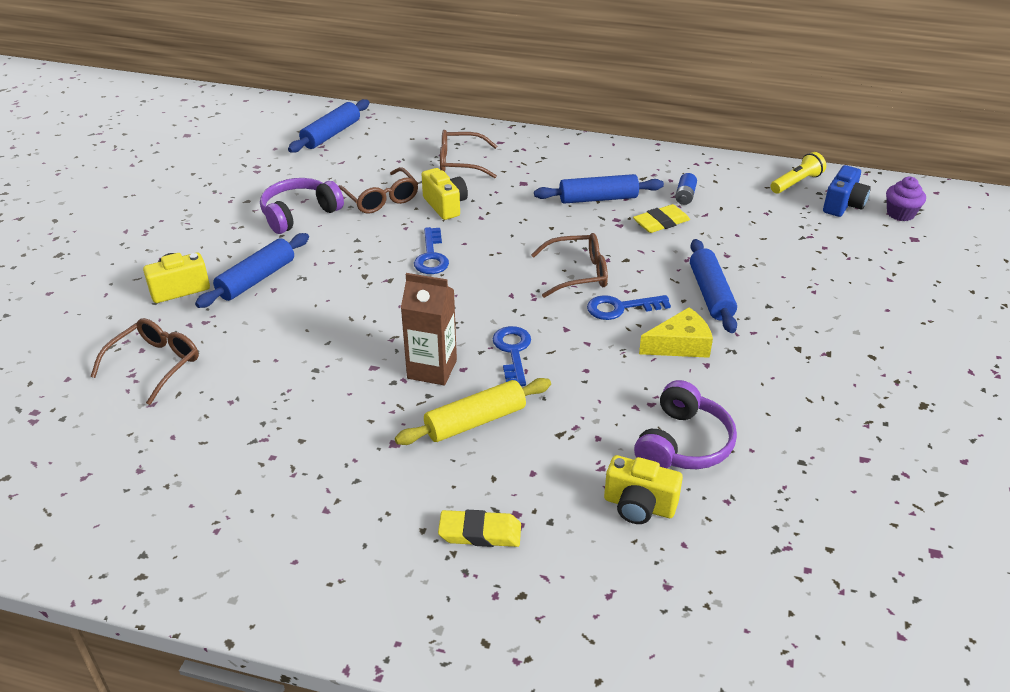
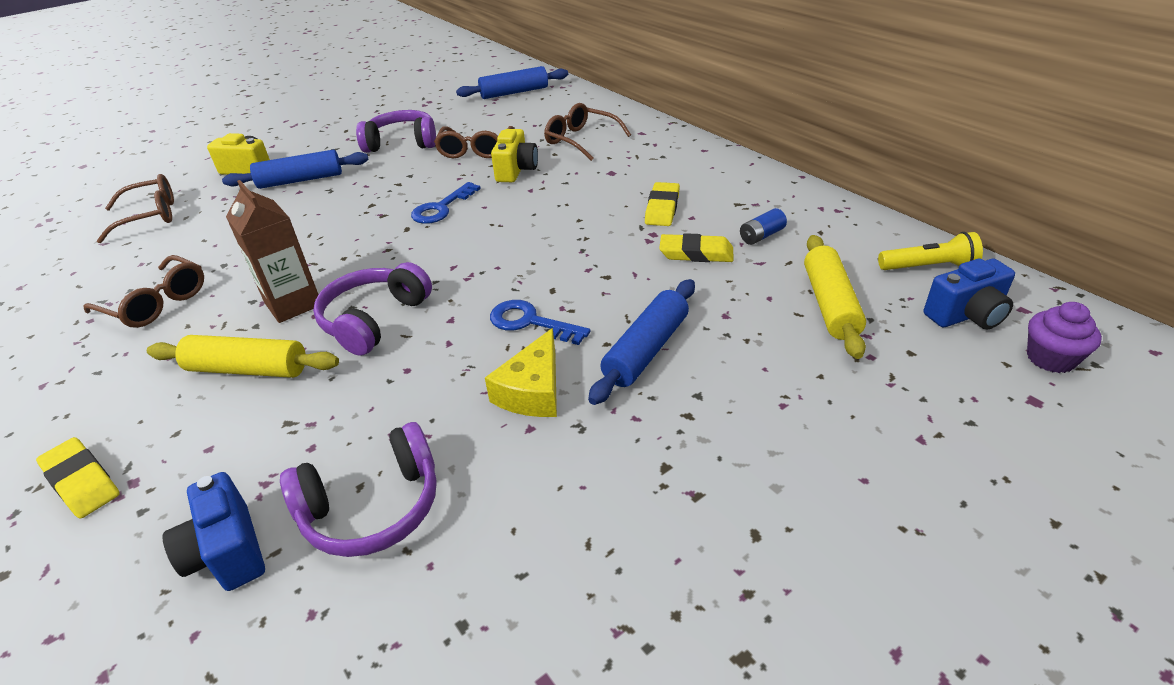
camera: 40 degrees right, 0 degrees up
blue key [493,326,531,386] -> purple headphones [313,262,432,356]
brown glasses [531,233,608,298] -> brown glasses moved to [83,255,204,328]
blue rolling pin [534,174,664,204] -> yellow eraser [645,182,680,226]
yellow camera [604,455,683,524] -> blue camera [163,472,265,591]
yellow cheese [639,307,713,358] -> yellow cheese turned 90 degrees clockwise [485,328,557,417]
none -> yellow rolling pin [804,235,866,359]

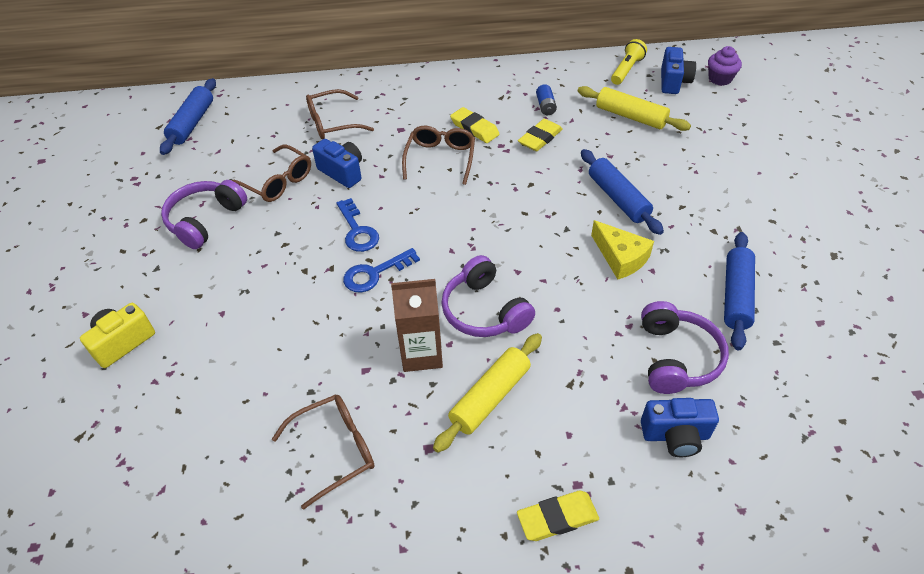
camera: 60 degrees left, 10 degrees up
brown glasses [97,174,174,243] -> brown glasses moved to [402,126,475,185]
blue rolling pin [222,150,369,189] -> blue rolling pin moved to [724,232,755,350]
blue key [490,300,591,345] -> blue key moved to [343,248,420,292]
yellow camera [491,129,538,182] -> blue camera [312,139,362,188]

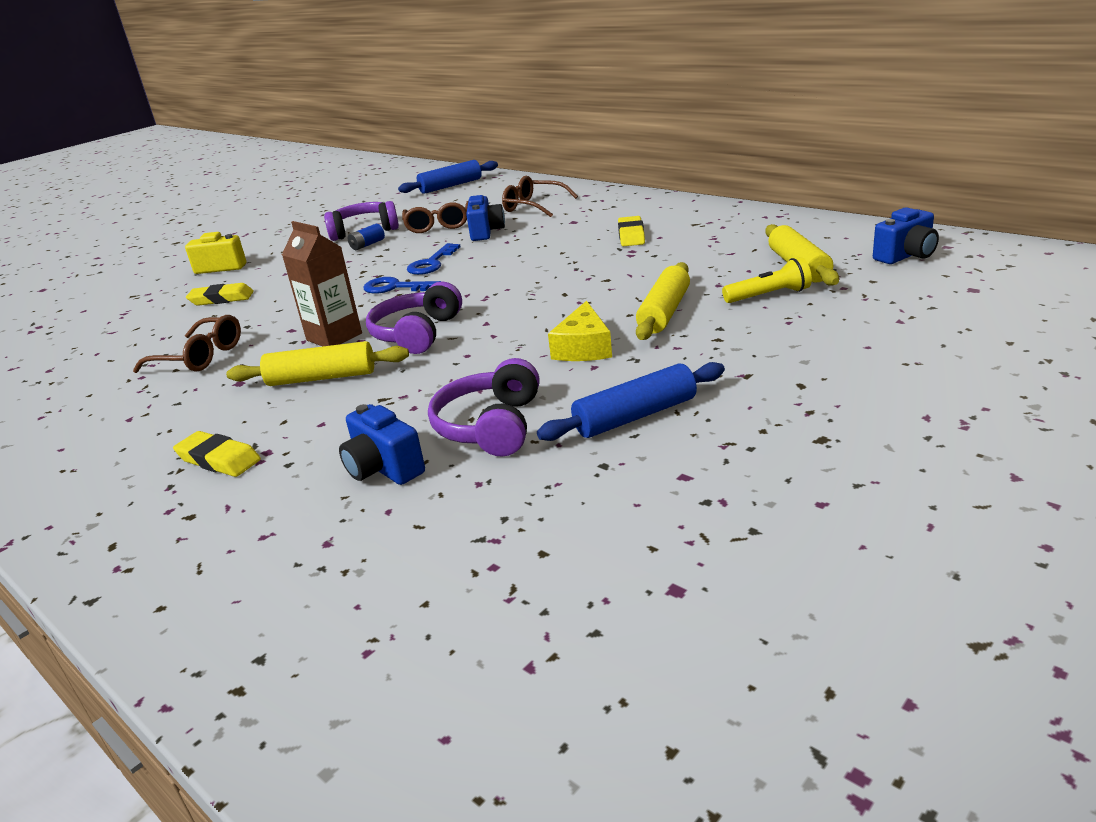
camera: 50 degrees right, 20 degrees down
brown glasses [402,126,475,185] -> none
yellow eraser [518,119,563,151] -> yellow eraser moved to [186,283,254,306]
blue battery [536,84,557,115] -> blue battery moved to [348,224,385,250]
blue rolling pin [581,149,664,235] -> yellow rolling pin [636,262,690,340]
yellow flashlight [611,39,647,85] -> yellow flashlight moved to [722,257,812,303]
purple headphones [641,301,729,394] -> purple headphones turned 135 degrees clockwise [428,358,540,457]
purple cupcake [708,46,742,86] -> none

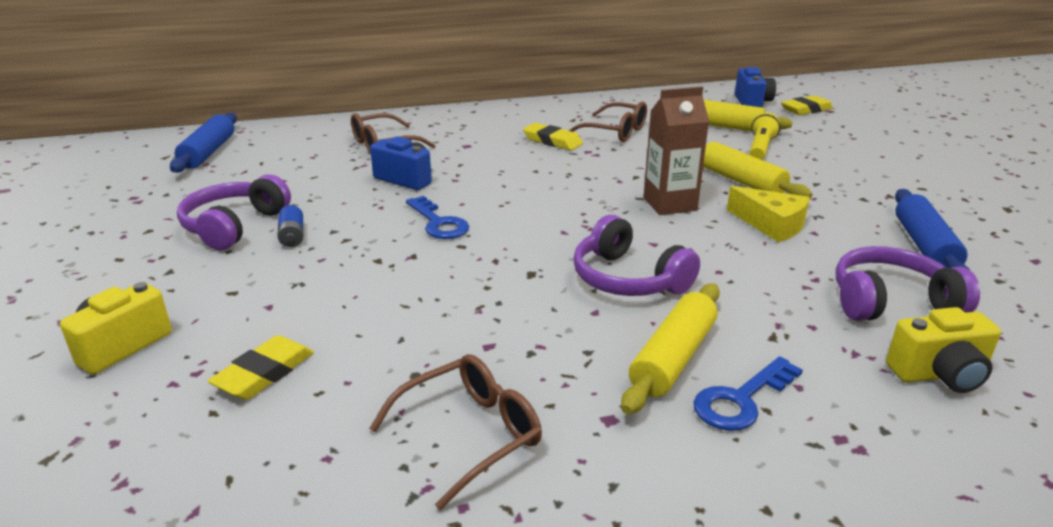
camera: 60 degrees left, 0 degrees up
yellow eraser [173,431,261,477] -> yellow eraser moved to [781,96,833,115]
brown carton [282,221,362,347] -> brown carton moved to [643,87,709,215]
blue camera [339,404,425,485] -> yellow camera [886,307,1001,393]
blue key [363,277,442,294] -> blue key moved to [693,356,803,431]
brown glasses [402,201,468,233] -> brown glasses moved to [568,101,647,142]
purple headphones [428,358,540,457] -> purple headphones turned 135 degrees clockwise [836,246,980,321]

